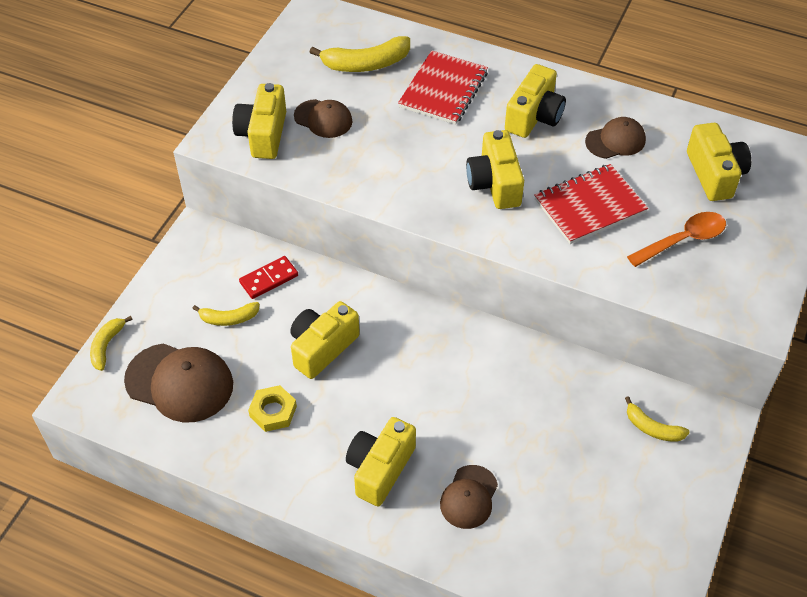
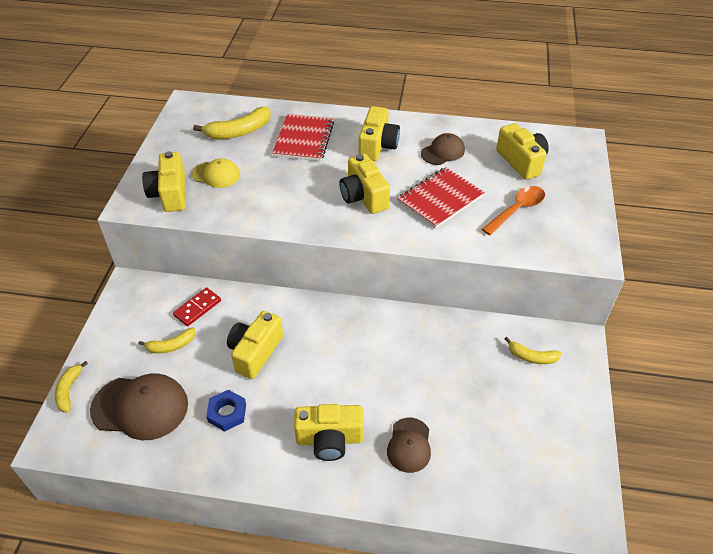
camera: 15 degrees left, 5 degrees down
yellow nut [248,385,297,432] -> blue nut [206,390,246,432]
brown cap [294,99,353,138] -> yellow cap [191,158,240,188]
yellow camera [346,417,416,506] -> yellow camera turned 105 degrees counterclockwise [294,404,364,461]

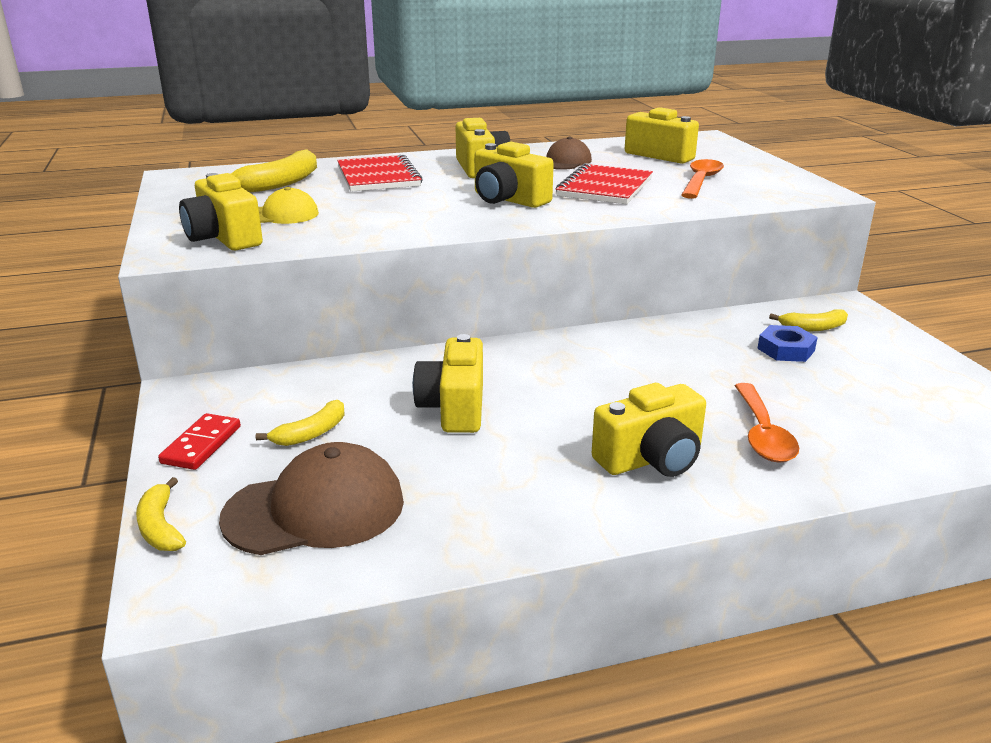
camera: 25 degrees left, 20 degrees down
red domino [173,288,221,326] -> red domino moved to [158,413,241,470]
blue nut [206,390,246,432] -> blue nut moved to [757,325,818,362]
brown cap [387,418,431,473] -> orange spoon [735,383,799,463]

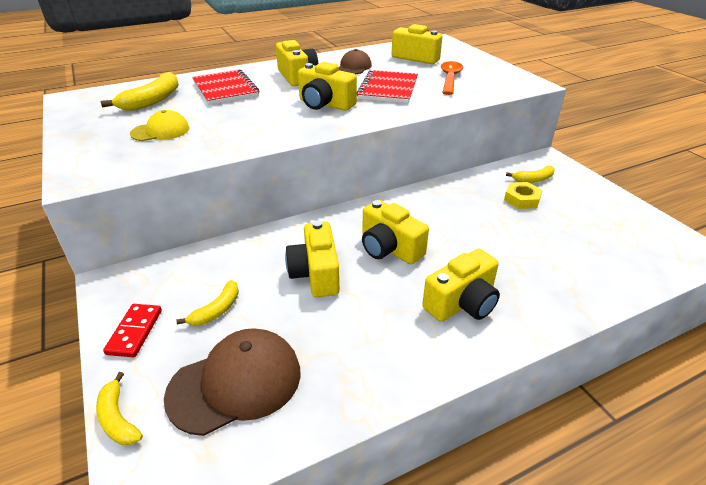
camera: 10 degrees left, 10 degrees up
yellow camera [179,173,263,250] -> yellow camera moved to [362,200,429,264]
orange spoon [735,383,799,463] -> none
blue nut [757,325,818,362] -> yellow nut [504,182,542,209]

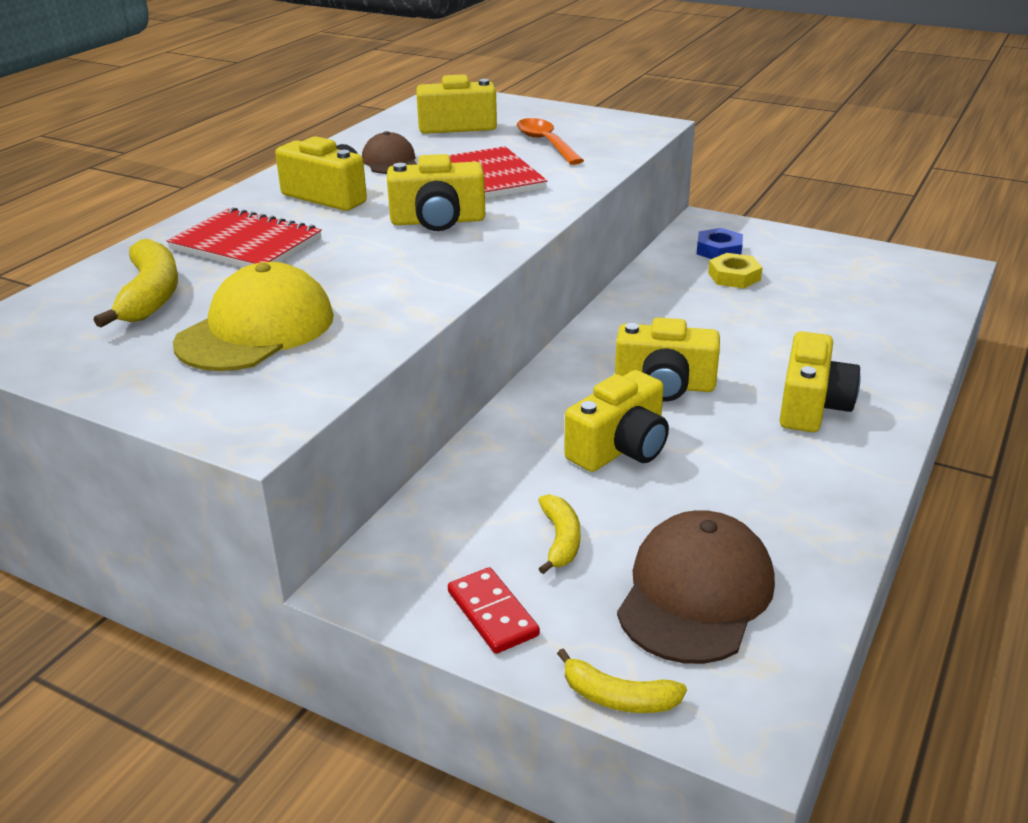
camera: 35 degrees left, 5 degrees down
yellow cap [130,110,189,141] -> yellow cap [173,262,334,371], size x1.68
yellow camera [285,220,340,297] -> yellow camera turned 90 degrees counterclockwise [564,370,669,472]
yellow banana [506,166,555,183] -> blue nut [697,228,743,259]

